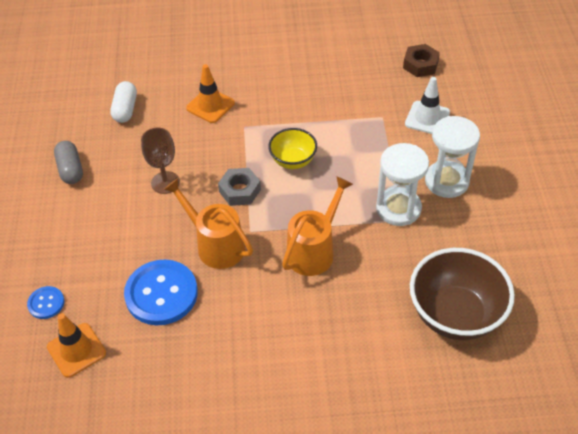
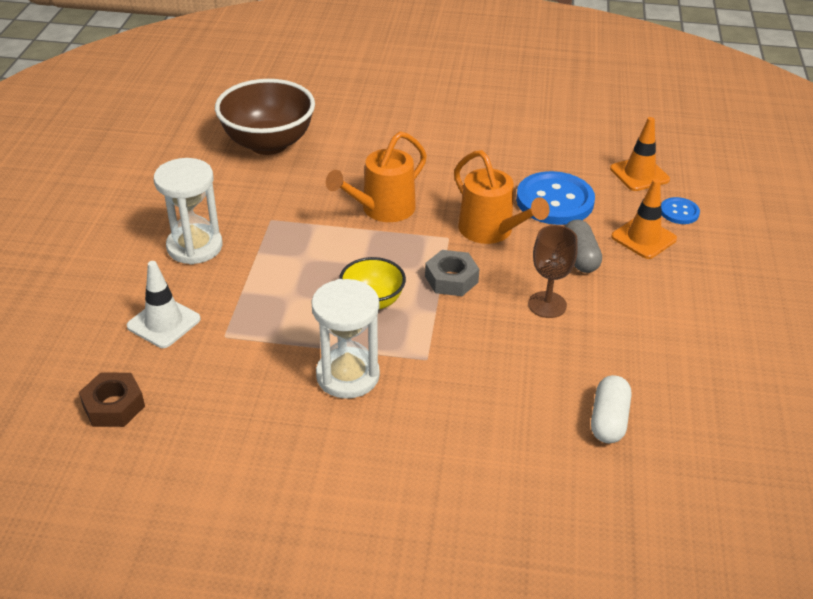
camera: 170 degrees left, 10 degrees down
grey capsule [54,141,83,184] -> grey capsule moved to [565,219,602,273]
orange traffic cone [186,64,235,123] -> orange traffic cone moved to [611,179,677,259]
white hourglass [376,143,429,226] -> white hourglass moved to [311,279,380,399]

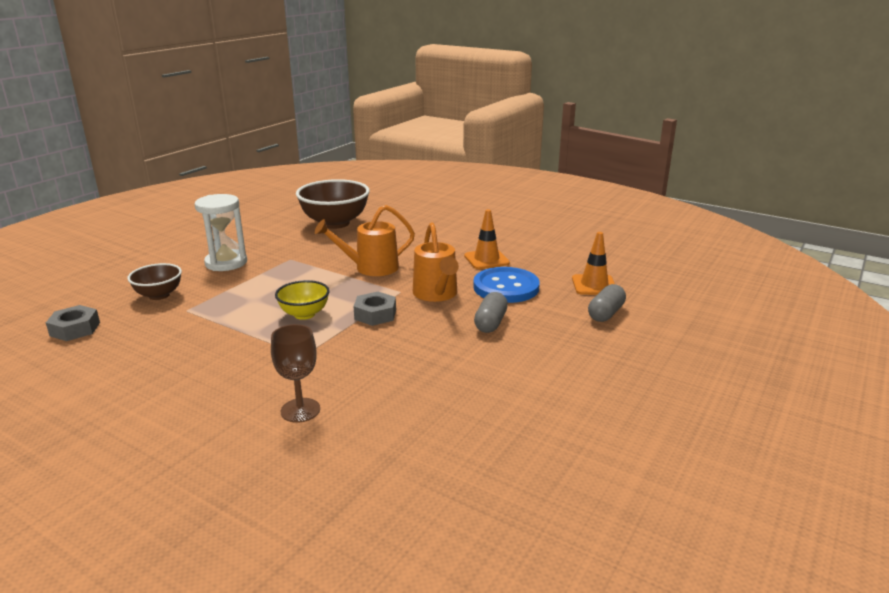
camera: 25 degrees right, 15 degrees down
brown nut [79,373,145,427] -> grey nut [46,305,100,341]
white traffic cone [127,261,201,348] -> brown bowl [127,263,182,300]
white hourglass [311,279,380,399] -> none
brown goblet [528,225,578,318] -> brown goblet moved to [271,324,320,423]
white capsule [591,375,631,443] -> none
orange traffic cone [611,179,677,259] -> orange traffic cone moved to [464,209,510,269]
blue button [661,197,700,224] -> grey capsule [588,284,626,322]

